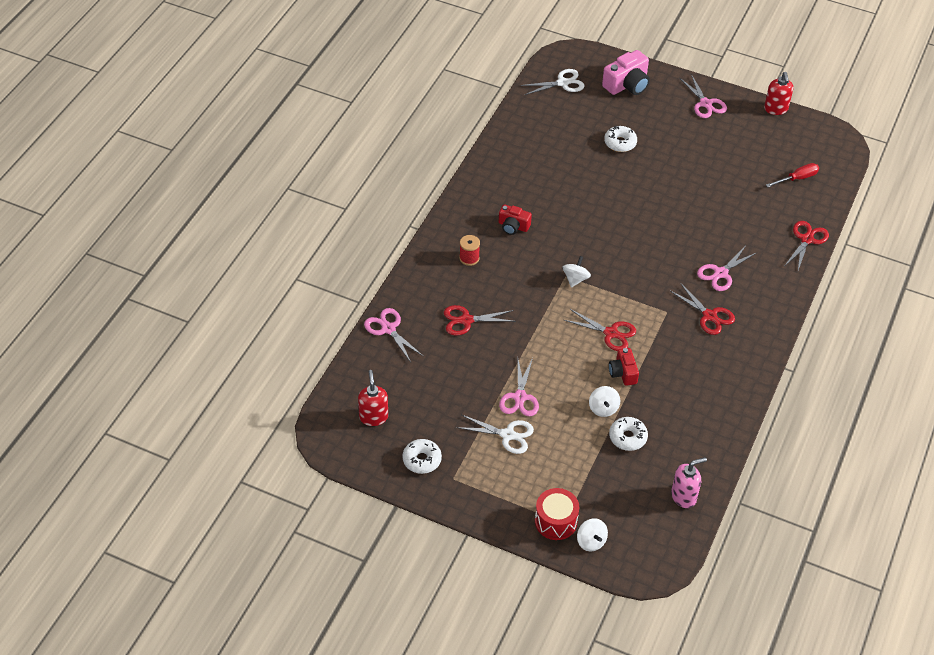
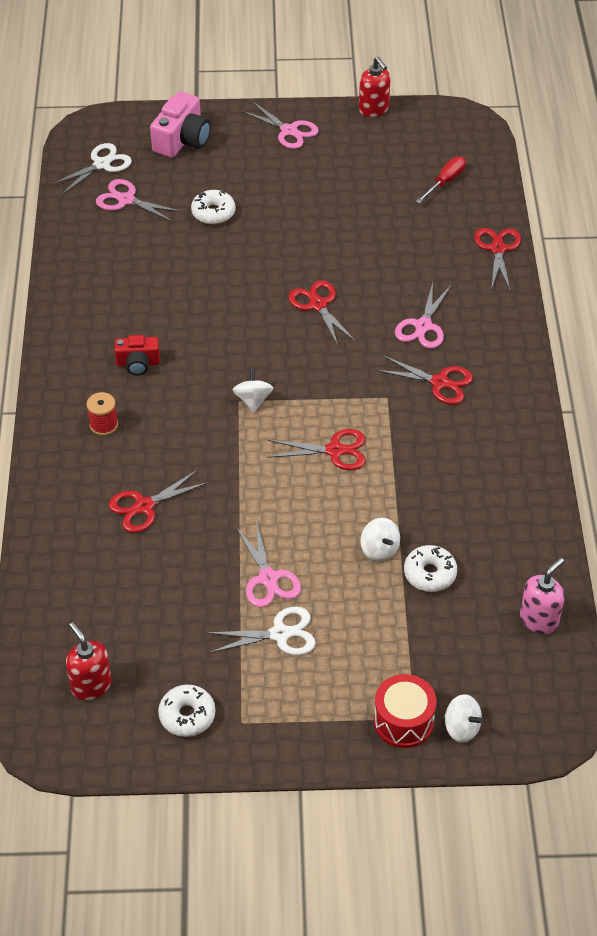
camera: 25 degrees left, 0 degrees up
pink scissors [364,308,423,362] -> pink scissors moved to [96,179,182,222]
red camera [609,348,639,386] -> none
none -> red scissors [288,280,356,348]

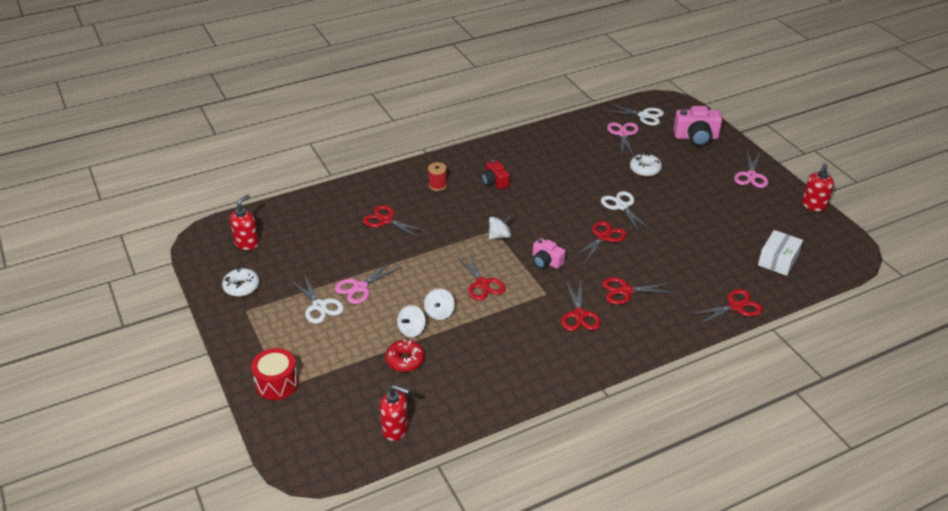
camera: 65 degrees right, 10 degrees down
pink scissors [395,283,452,349] -> red scissors [602,277,676,305]
white donut [404,545,457,592] -> red donut [385,340,425,372]
red screwdriver [416,156,466,203] -> white box [758,230,803,276]
white spinning top [444,694,483,743] -> white spinning top moved to [424,289,455,320]
pink soap dispenser [520,558,565,634] -> red soap dispenser [380,385,409,441]
none -> pink camera [533,238,565,269]
none -> white scissors [601,191,651,232]

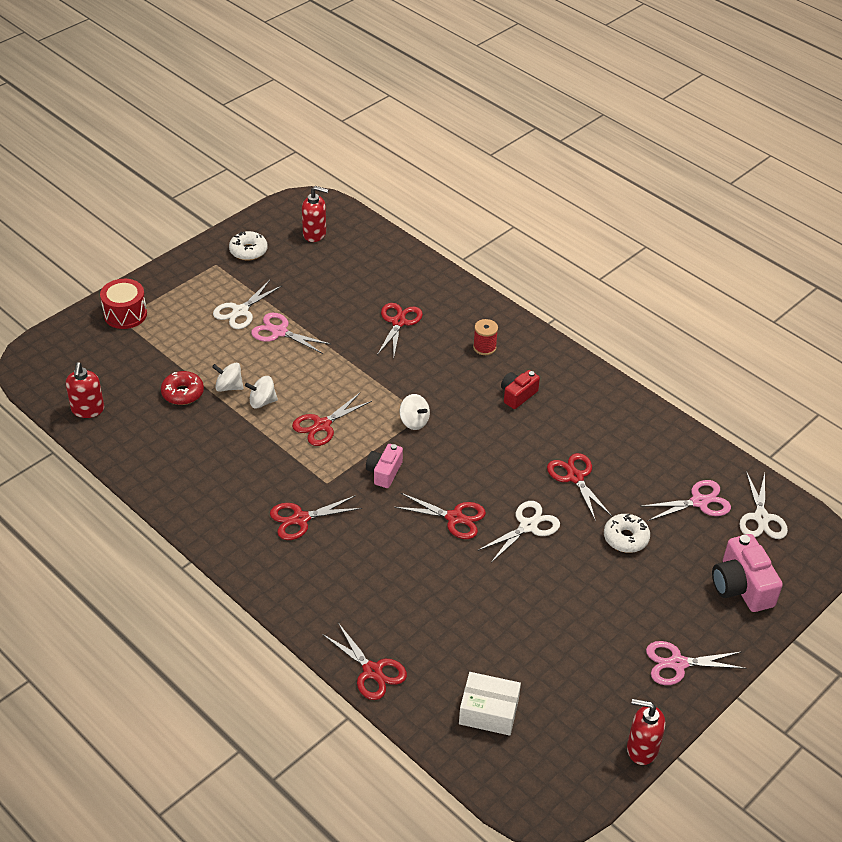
camera: 70 degrees right, 5 degrees up
red scissors [602,277,676,305] -> red scissors moved to [547,453,612,521]

